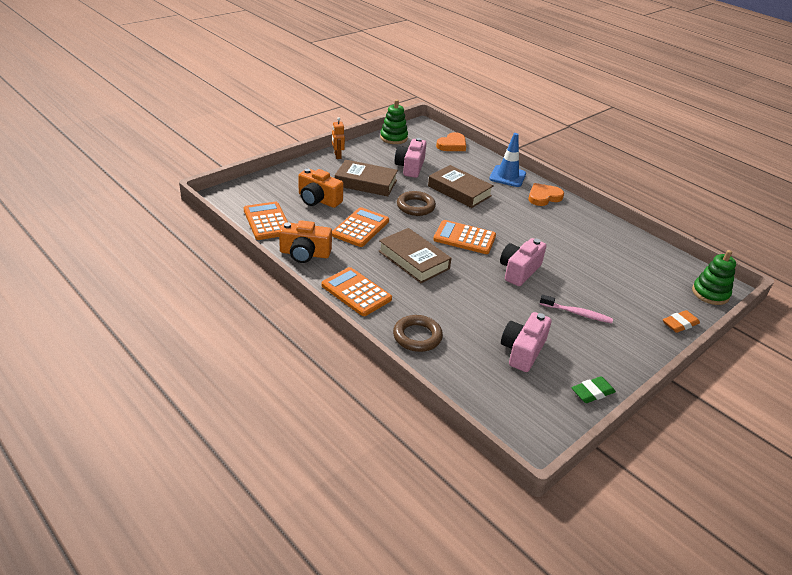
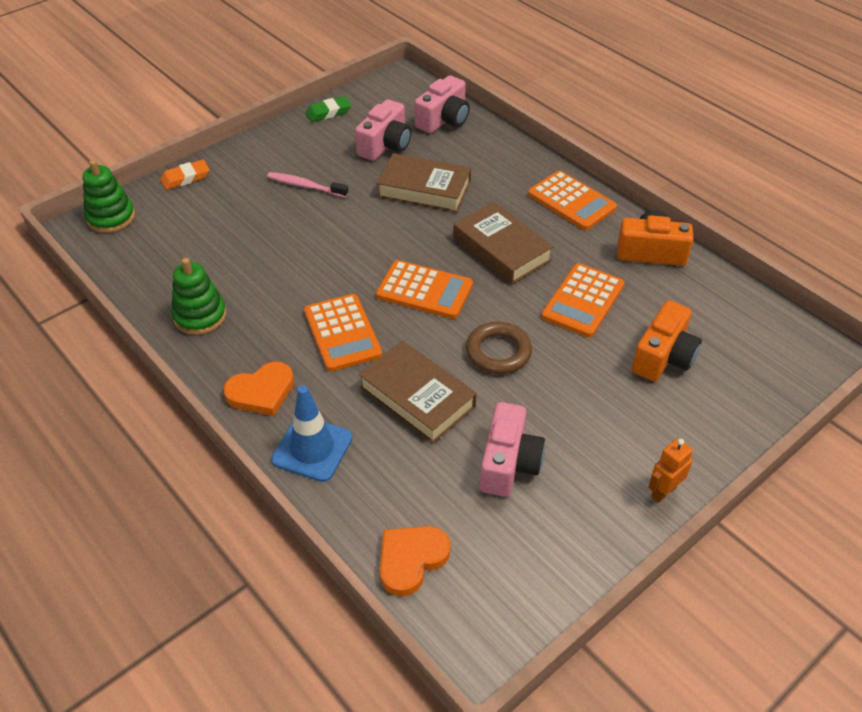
camera: 175 degrees left, 10 degrees up
orange calculator [244,202,288,240] -> orange calculator moved to [304,294,382,372]
orange camera [298,168,344,208] -> orange camera turned 90 degrees clockwise [631,300,702,381]
orange robot [332,117,345,159] -> orange robot turned 120 degrees counterclockwise [648,438,693,503]
brown book [335,160,398,196] -> brown book moved to [377,153,471,213]
green stacking toy [380,100,408,144] -> green stacking toy moved to [171,258,226,335]
brown ring [393,315,443,352] -> none
pink camera [500,238,546,286] -> pink camera moved to [414,75,470,133]

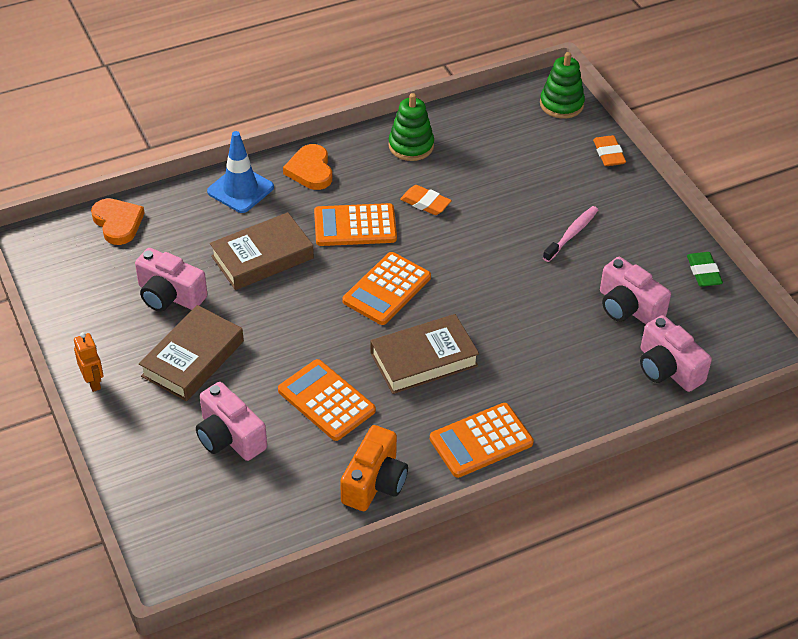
camera: 105 degrees right, 0 degrees up
brown book [377,153,471,213] -> brown book moved to [139,305,244,401]
brown ring [466,322,532,374] -> none
orange camera [631,300,702,381] -> pink camera [196,382,267,461]
none -> orange eraser [400,185,452,215]

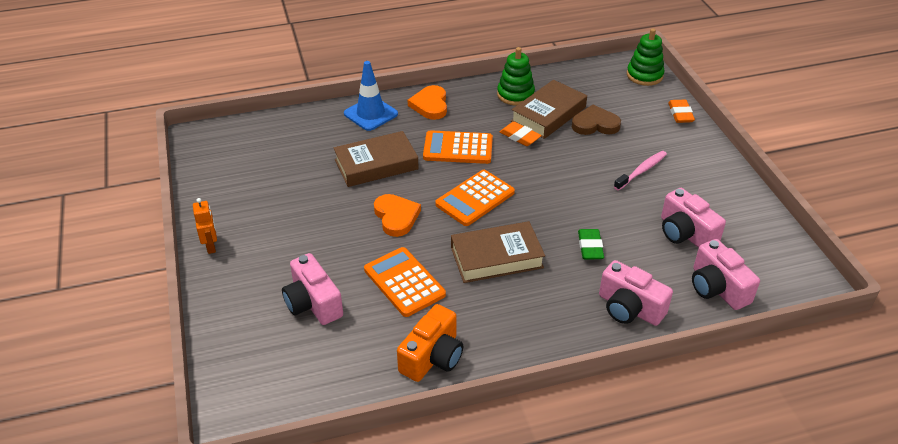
camera: 10 degrees right, 5 degrees down
orange heart [91,198,145,245] -> orange heart moved to [374,194,421,237]
pink camera [135,248,208,312] -> pink camera moved to [599,260,673,326]
brown book [139,305,244,401] -> brown book moved to [511,80,587,139]
orange calculator [430,403,534,478] -> none
green eraser [687,252,723,287] -> green eraser moved to [578,229,604,259]
none -> brown heart [572,105,621,135]

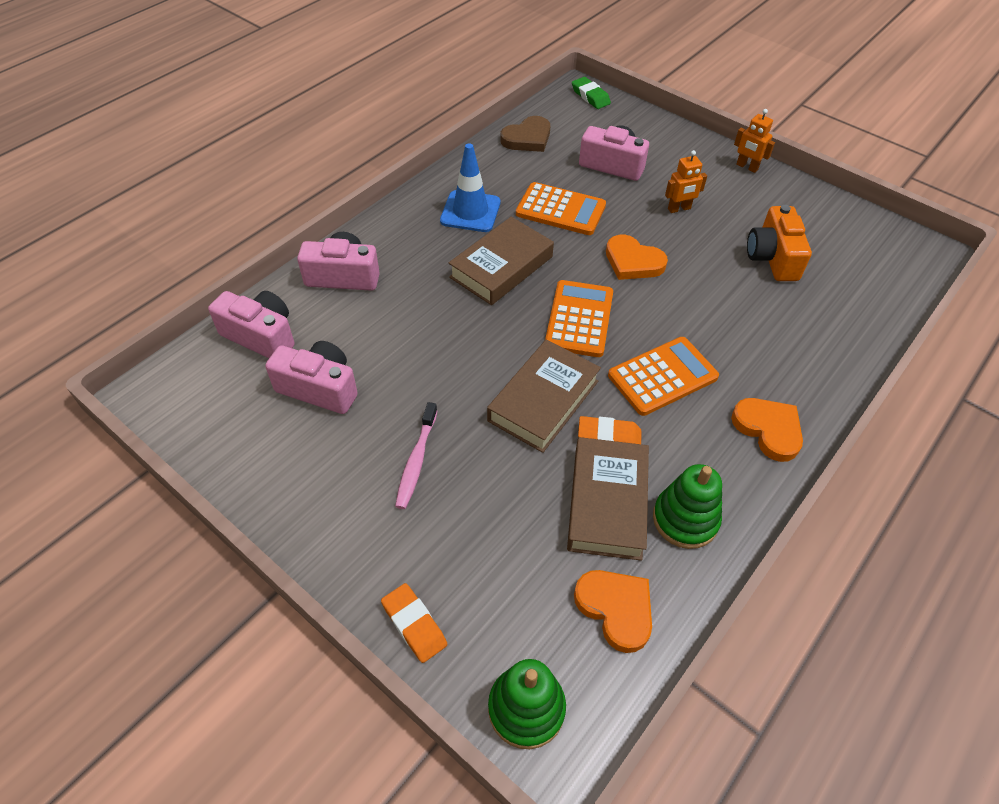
camera: 145 degrees right, 10 degrees up
brown book [334,131,419,187] -> brown book moved to [487,339,601,453]
blue traffic cone [344,61,398,131] -> blue traffic cone moved to [440,143,501,232]
orange camera [397,304,463,382] -> orange camera moved to [747,205,812,281]
brown heart [572,105,621,135] -> brown heart moved to [500,116,550,152]
green eraser [578,229,604,259] -> green eraser moved to [572,77,611,109]
none -> orange heart [574,570,652,653]
none -> orange robot [665,150,707,213]

